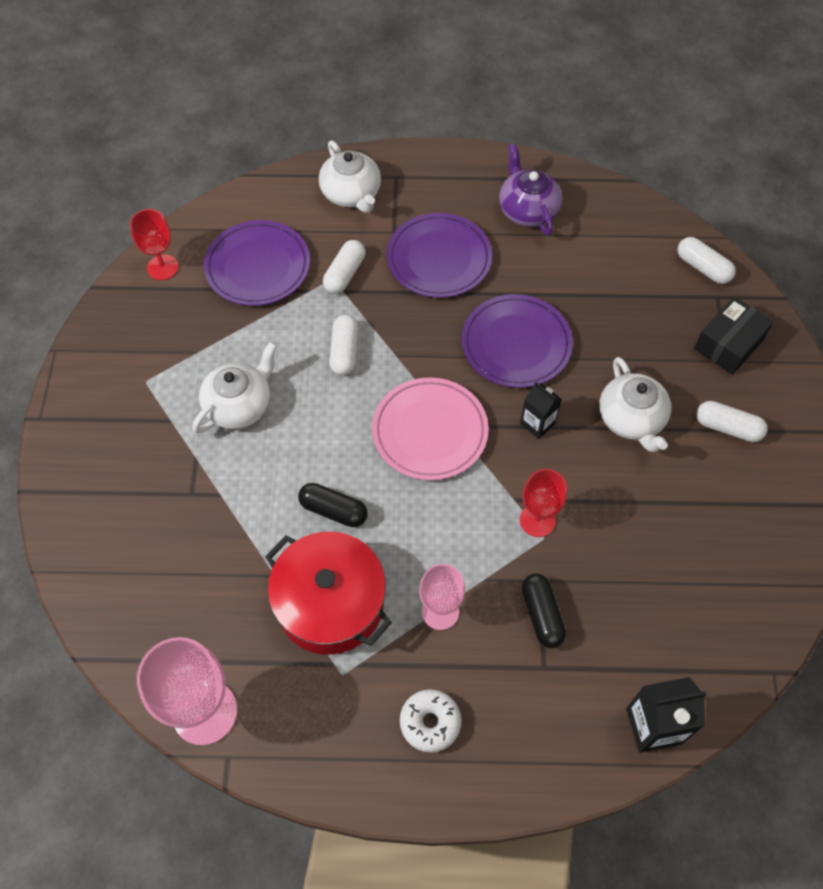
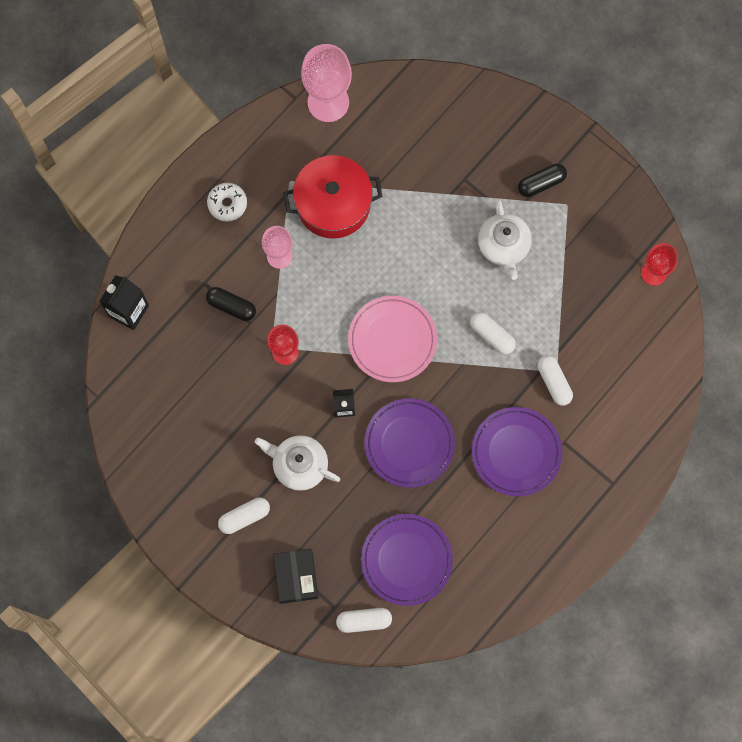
camera: 130 degrees right, 15 degrees up
purple plate [204,220,310,306] -> purple plate moved to [361,514,453,606]
black capsule [298,483,368,527] -> black capsule moved to [518,163,567,197]
white teapot [319,141,381,213] -> none
purple teapot [499,143,562,236] -> none

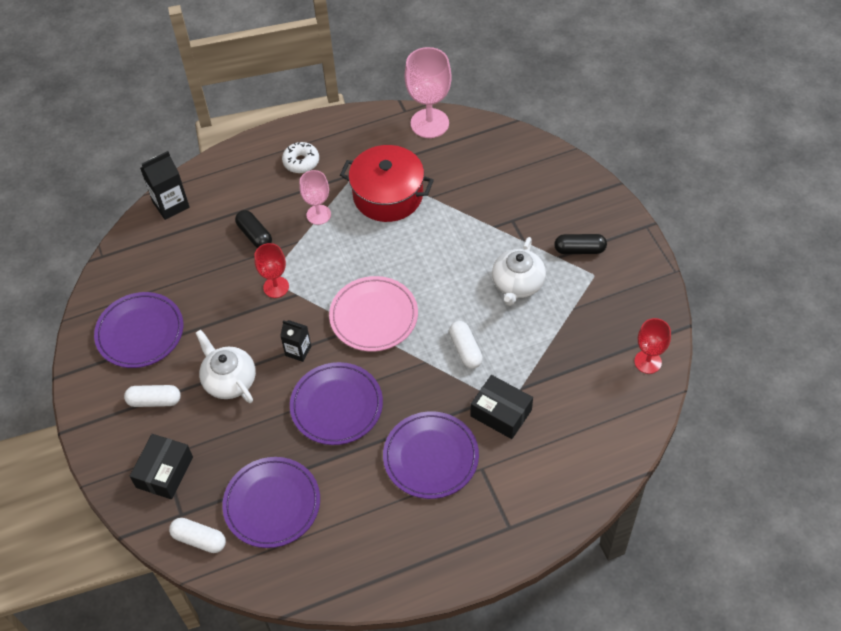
camera: 30 degrees right, 20 degrees down
white capsule [537,355,573,406] -> black box [471,375,533,439]
none -> purple plate [94,292,184,368]

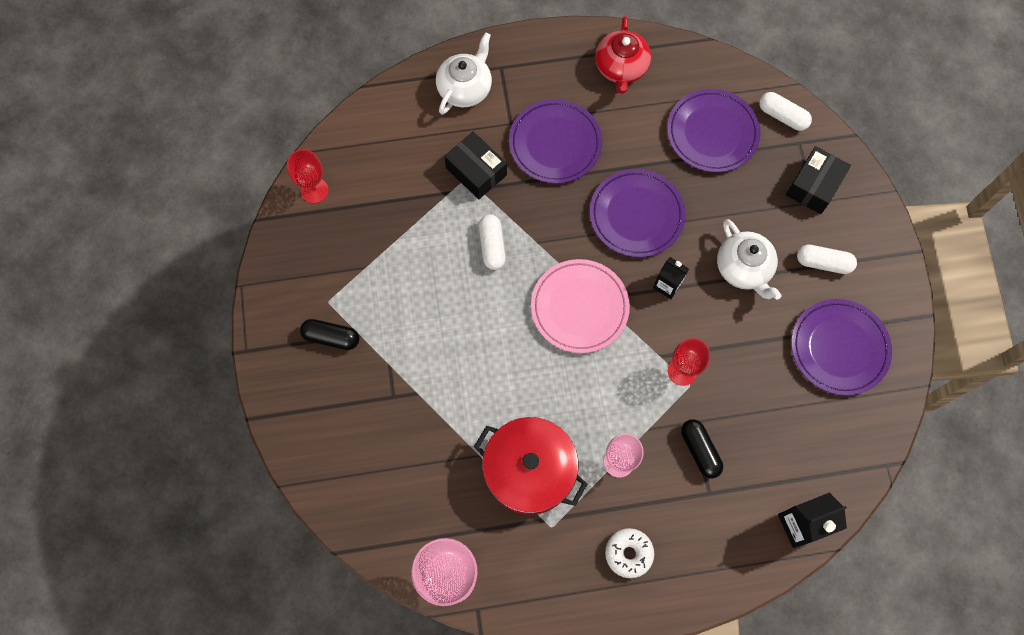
camera: 170 degrees left, 15 degrees up
white teapot [492,237,546,306] -> white teapot moved to [436,32,492,115]
none -> red teapot [595,16,651,94]

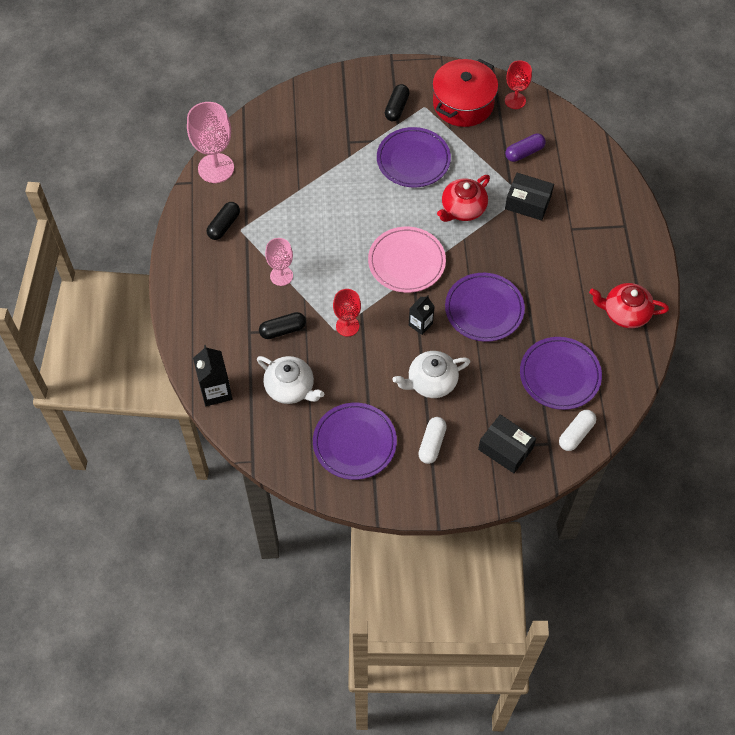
camera: 95 degrees right, 10 degrees down
white teapot [436,32,492,115] -> white teapot moved to [257,356,324,404]
black box [444,131,507,199] -> black box turned 60 degrees clockwise [505,173,554,221]
red pot [474,417,587,515] -> red pot moved to [432,58,498,127]
white capsule [479,214,506,270] -> red teapot [437,175,490,222]
purple plate [509,99,602,184] -> purple plate moved to [377,127,451,187]
white donut [605,528,654,578] -> none
none -> black capsule [207,202,240,240]
none -> purple capsule [505,133,546,162]

